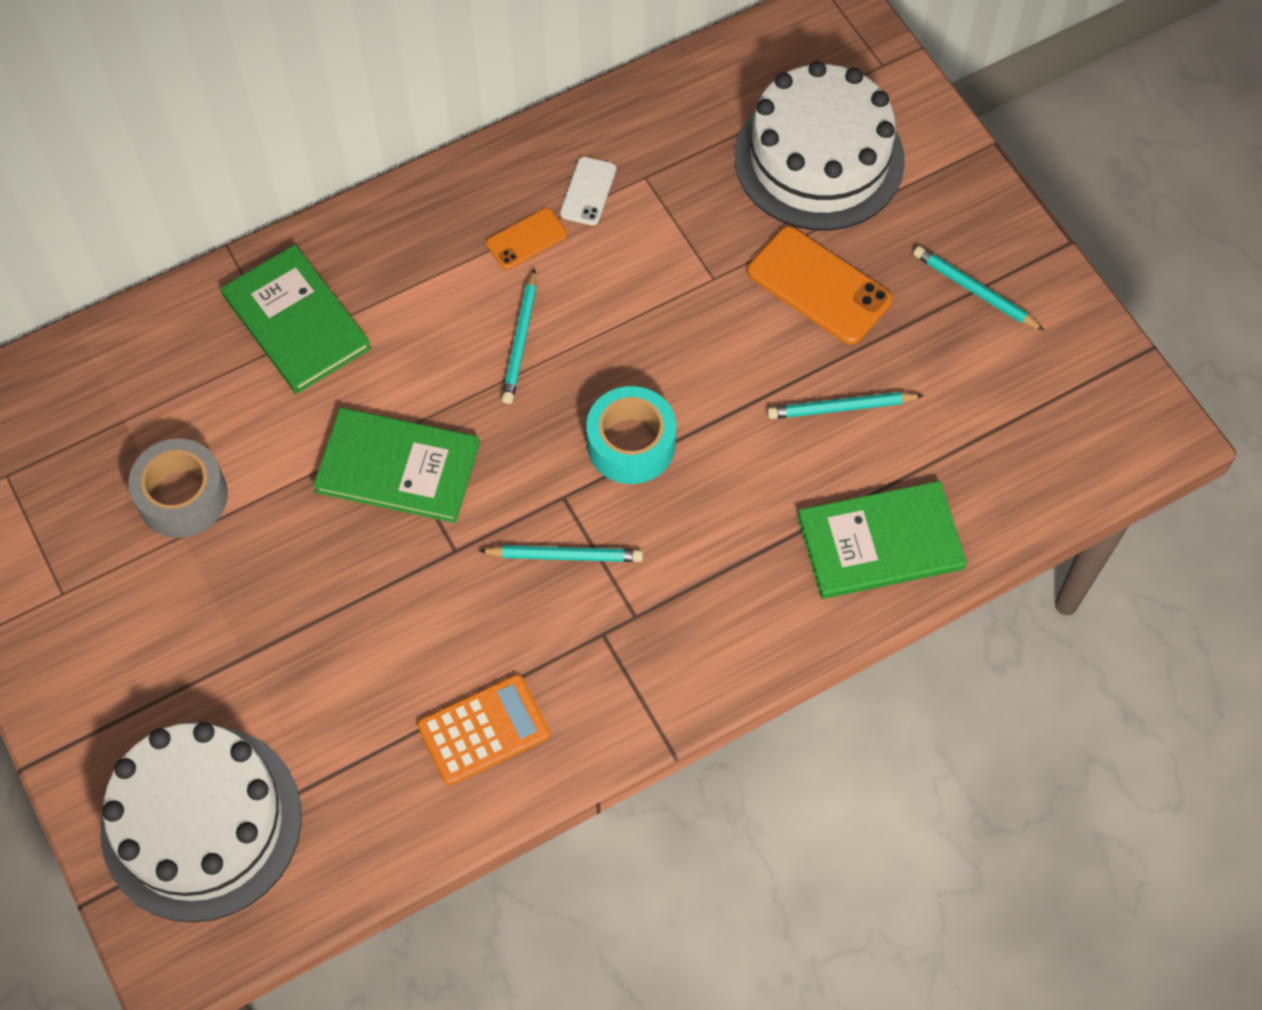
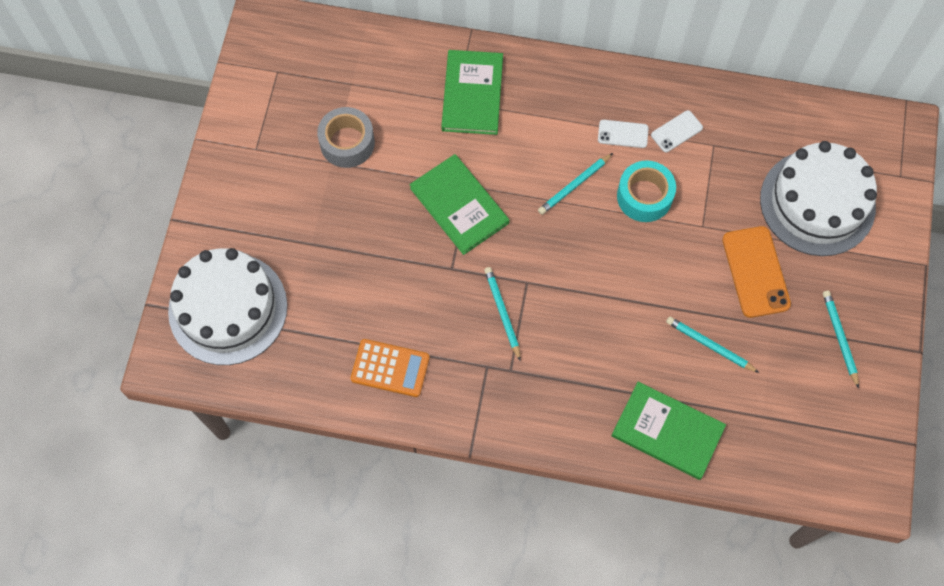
camera: 40 degrees right, 5 degrees up
turquoise pencil [479,545,643,562] -> turquoise pencil turned 150 degrees counterclockwise [484,267,521,361]
orange phone [486,208,567,269] -> white phone [598,120,649,148]
turquoise tape [586,386,676,484] -> turquoise tape moved to [617,160,676,222]

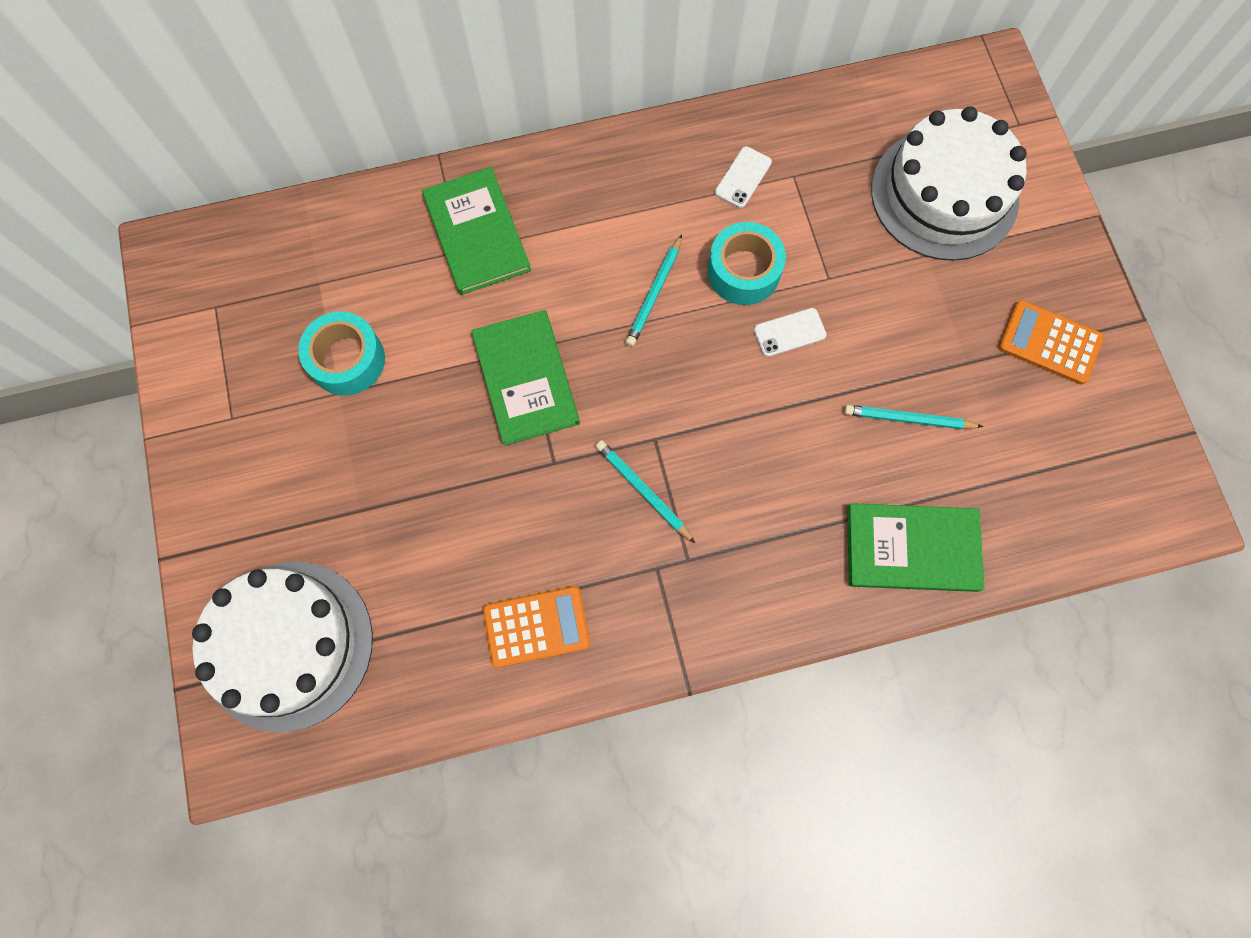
camera: 25 degrees left, 5 degrees up
grey tape [317,107,375,168] -> turquoise tape [298,311,385,396]
green book [410,154,509,255] -> green book turned 45 degrees clockwise [472,310,580,446]
white phone [598,120,649,148] -> white phone moved to [754,308,827,357]
orange phone [722,226,791,318] -> none
turquoise pencil [823,291,859,389] -> orange calculator [998,300,1104,385]

